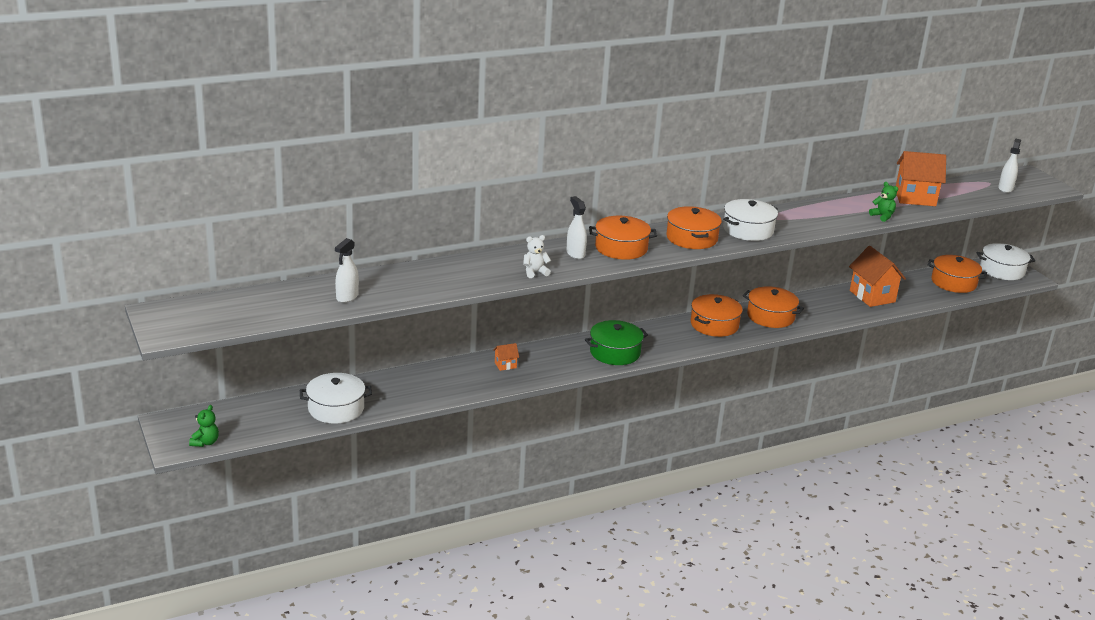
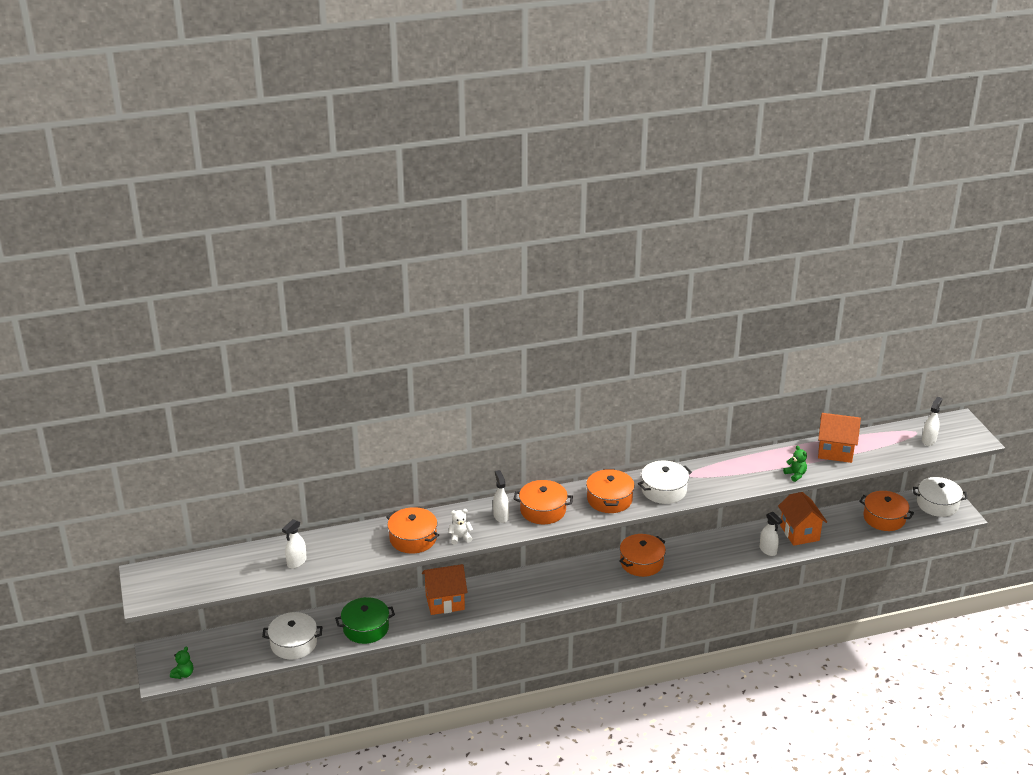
camera: 10 degrees right, 5 degrees up
orange house [493,343,519,371] -> orange house [422,564,468,615], size x2.21
green pot [585,320,648,365] -> green pot moved to [335,597,395,644]
orange pot [743,286,804,328] -> orange pot moved to [386,507,439,554]
none -> white spray bottle [760,512,783,556]

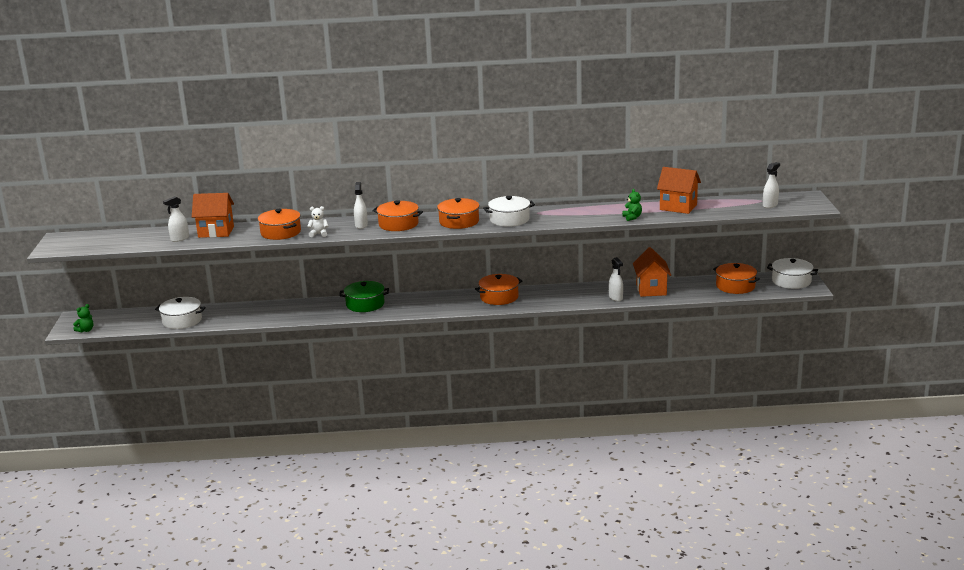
camera: 15 degrees right, 10 degrees down
green pot [335,597,395,644] -> green pot moved to [339,281,389,312]
orange house [422,564,468,615] -> orange house moved to [192,193,234,238]

